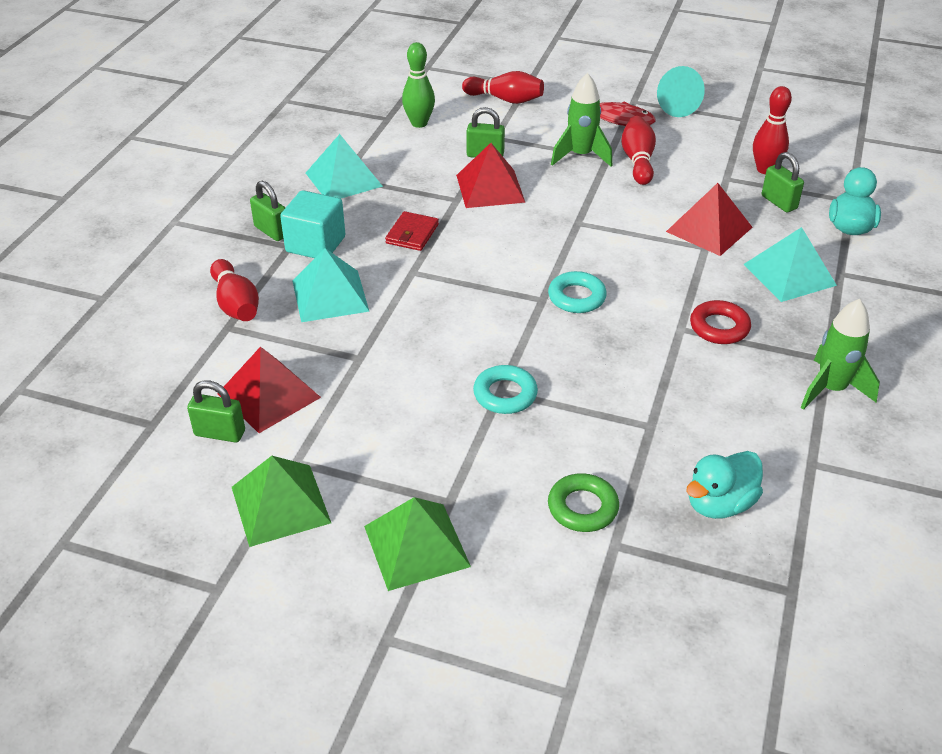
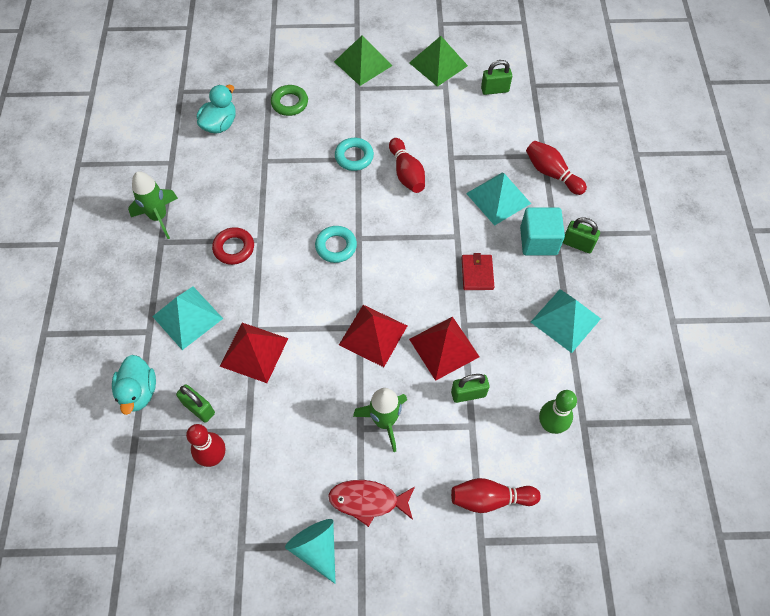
camera: 160 degrees right, 20 degrees up
red pyramid [217,347,321,433] -> red pyramid moved to [339,305,407,367]
red bowling pin [621,116,656,185] -> red bowling pin moved to [389,138,425,193]

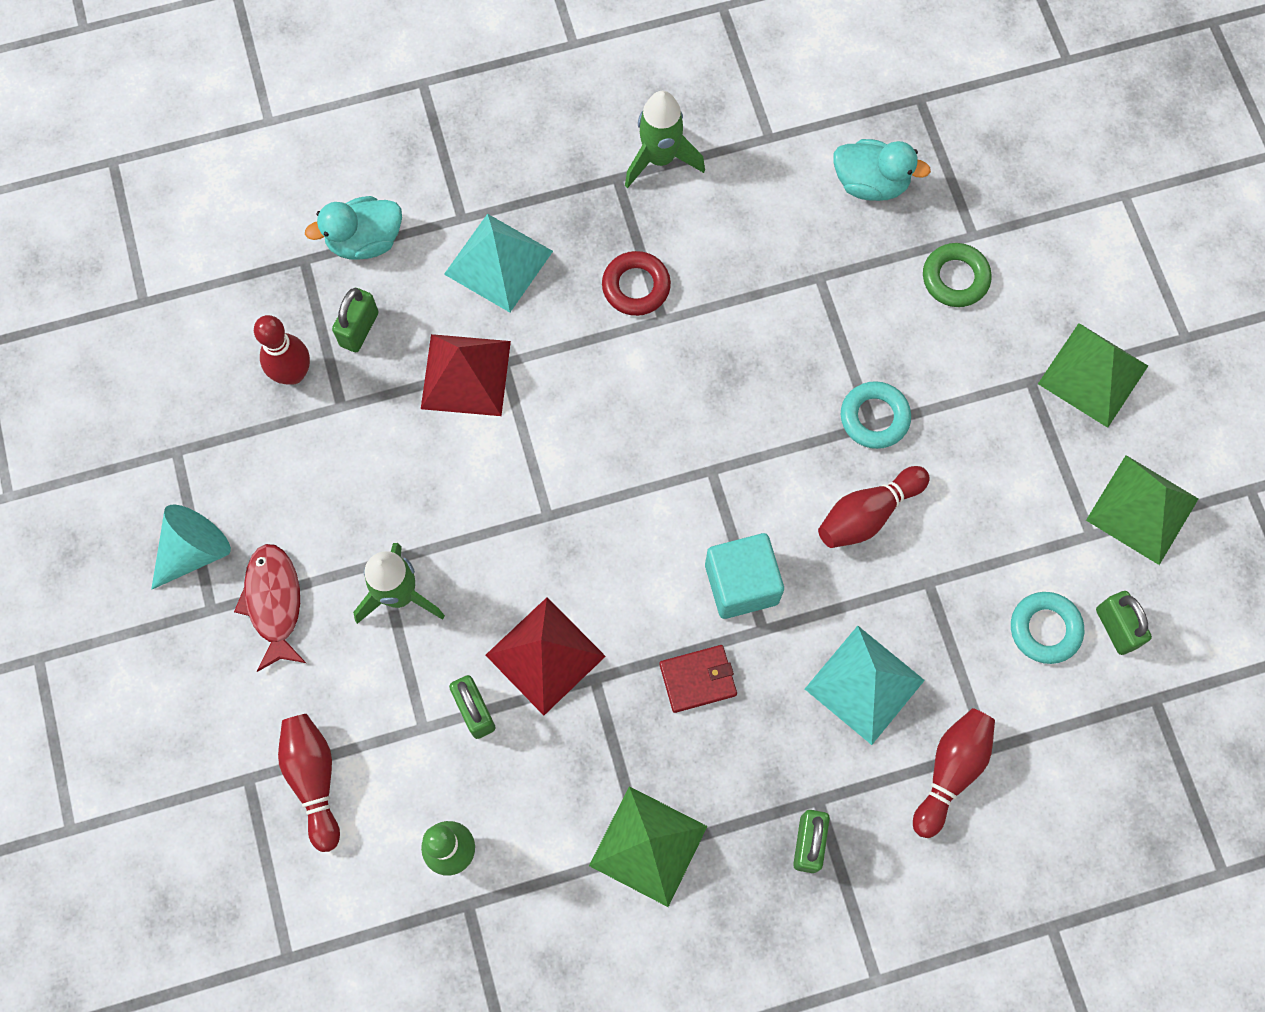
camera: 75 degrees right, 10 degrees up
turquoise ring [315,226,357,263] -> turquoise ring moved to [1011,592,1084,664]
red pyramid [339,305,407,367] -> none
turquoise cube [520,208,565,255] -> turquoise cube moved to [705,533,784,619]
turquoise pyramid [531,289,601,353] -> green pyramid [589,786,708,907]

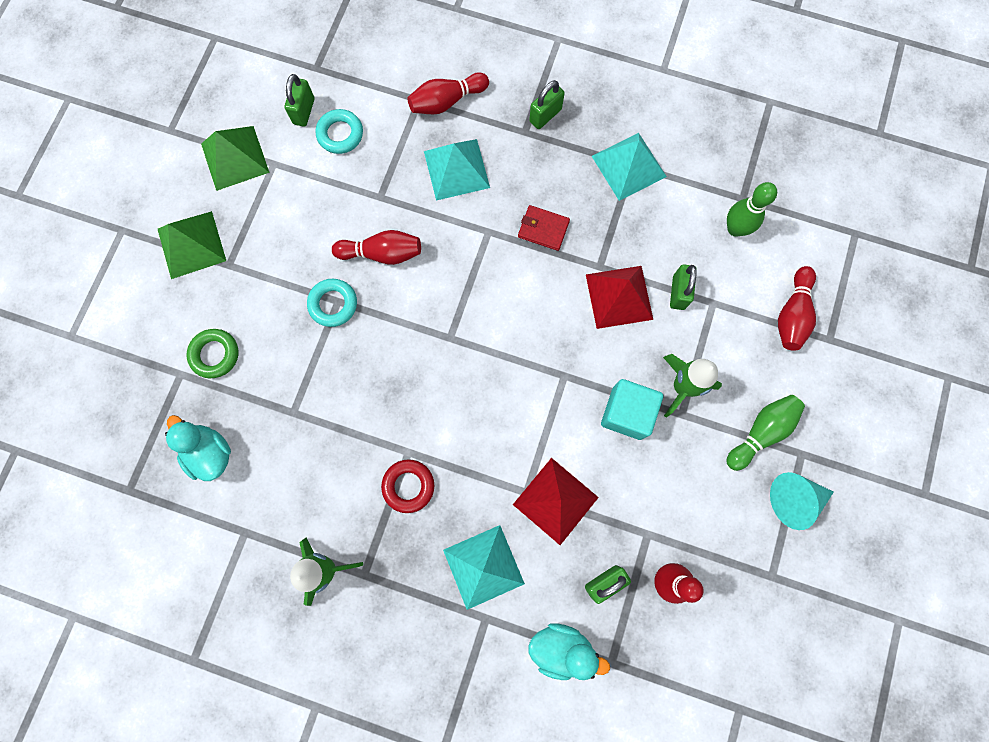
camera: 145 degrees left, 5 degrees up
red fish [234,544,306,672] -> green bowling pin [726,395,805,471]
green pyramid [589,786,708,907] -> turquoise pyramid [592,133,667,201]
turquoise cube [705,533,784,619] -> turquoise cube moved to [601,379,663,440]

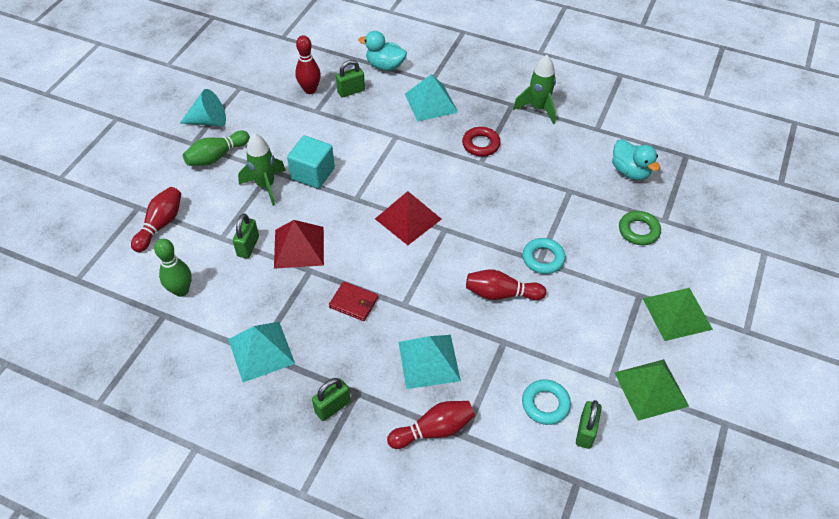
camera: 175 degrees left, 25 degrees down
red pyramid [513,458,599,545] -> red pyramid moved to [375,191,442,245]

